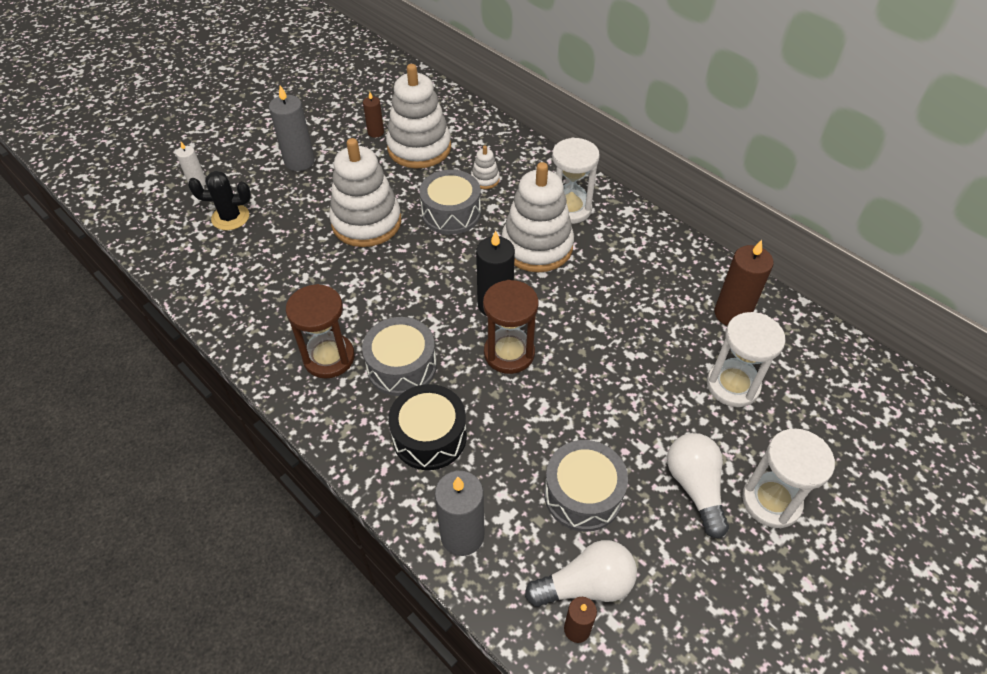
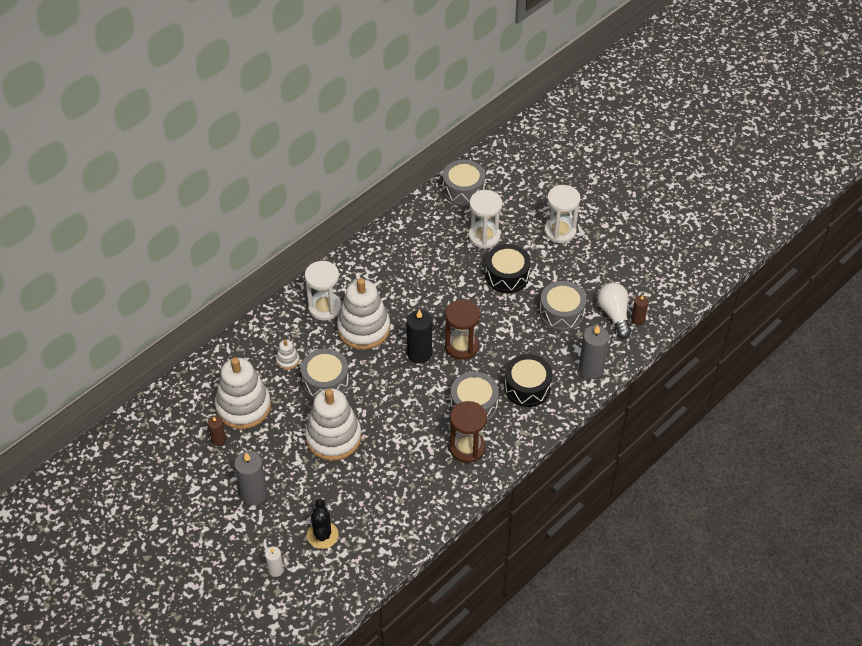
camera: 90 degrees left, 0 degrees up
white light bulb [667,433,729,539] -> none
brown candle [714,240,774,326] -> none
none -> grey drum [443,160,485,206]
none -> black drum [485,244,531,293]

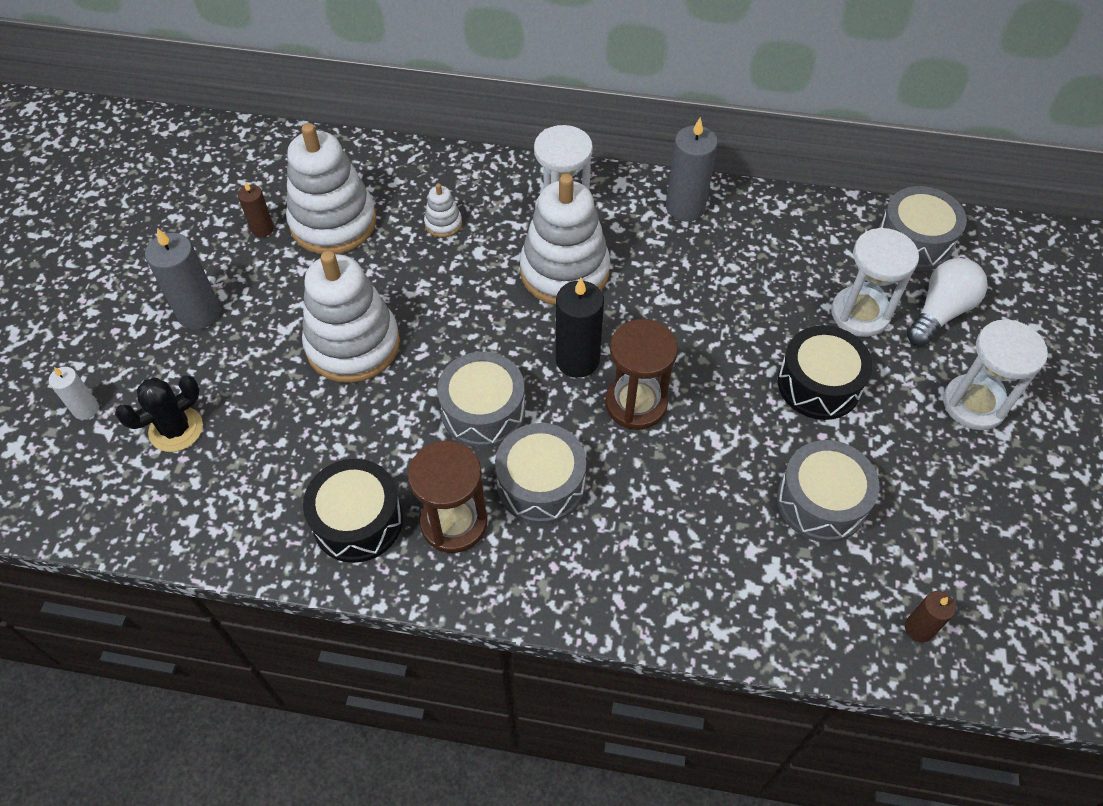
camera: 55 degrees right, 5 degrees up
grey drum [301,349,349,399] -> grey drum moved to [437,352,525,448]
black drum [504,354,553,407] -> black drum moved to [303,459,403,563]
grey candle [579,325,609,379] -> grey candle moved to [666,117,718,221]
white light bulb [597,282,631,338] -> white light bulb moved to [907,258,988,346]

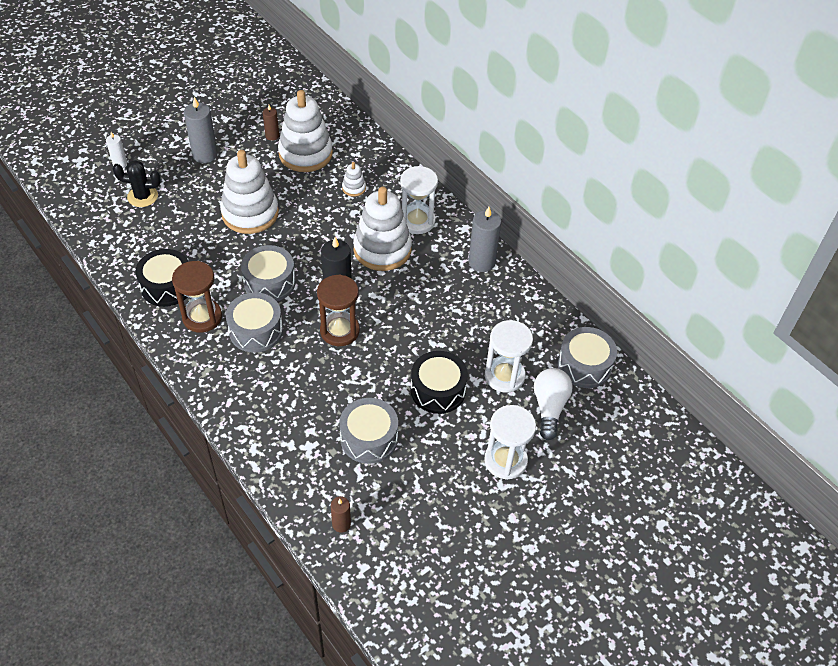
camera: 40 degrees right, 5 degrees down
white light bulb [907,258,988,346] -> white light bulb turned 75 degrees counterclockwise [534,368,573,440]

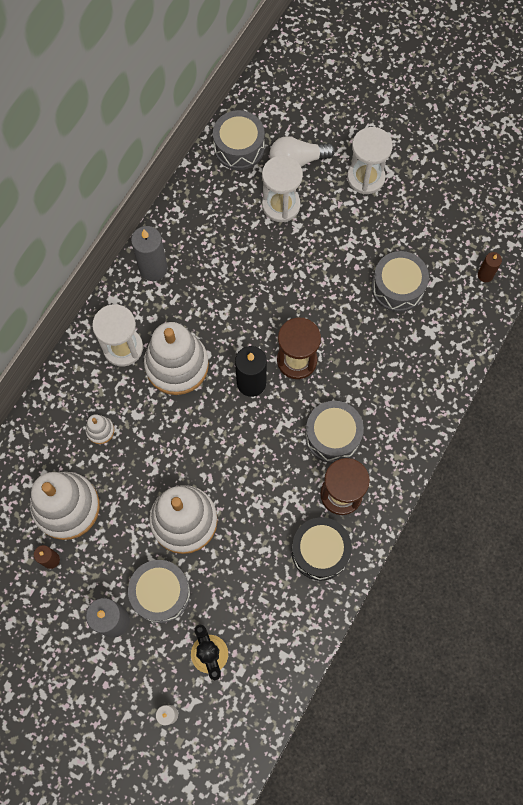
camera: 110 degrees left, 20 degrees up
grey drum [241,245,296,301] -> grey drum moved to [128,560,190,623]
black drum [411,351,468,414] -> none

